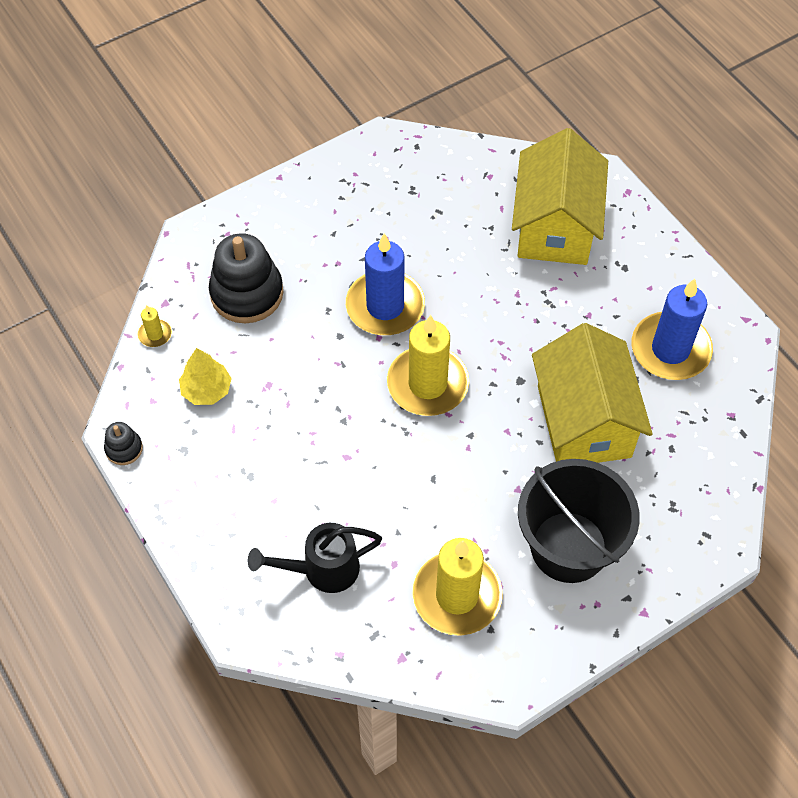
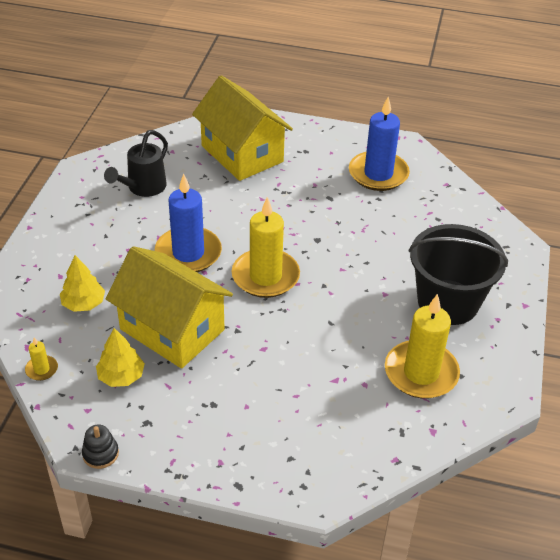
camera: 45 degrees left, 15 degrees down
black stacking toy [209,233,283,323] -> yellow tree [60,255,105,312]
black watering can [248,523,382,593] -> black watering can moved to [104,130,168,197]
yellow house [532,323,653,463] -> yellow house moved to [106,246,233,369]

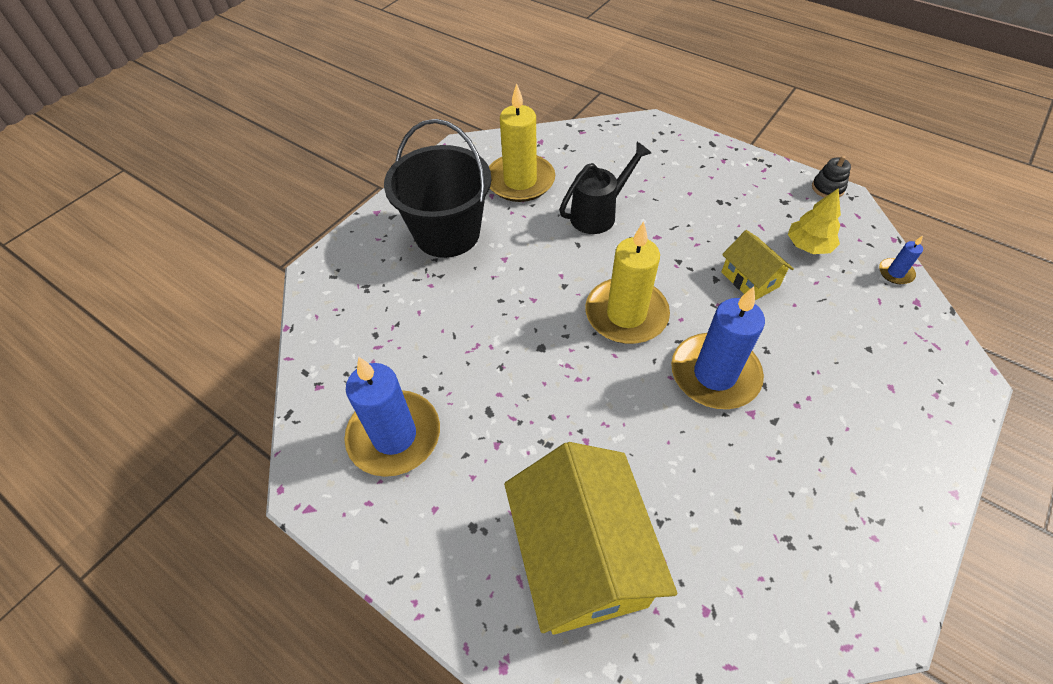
camera: 155 degrees left, 10 degrees up
yellow candle [25,337,58,381] -> blue candle [879,236,923,284]
yellow tree [60,255,105,312] -> none
black watering can [104,130,168,197] -> black watering can moved to [559,142,651,234]
yellow house [106,246,233,369] -> yellow house [721,230,794,300], size x0.50

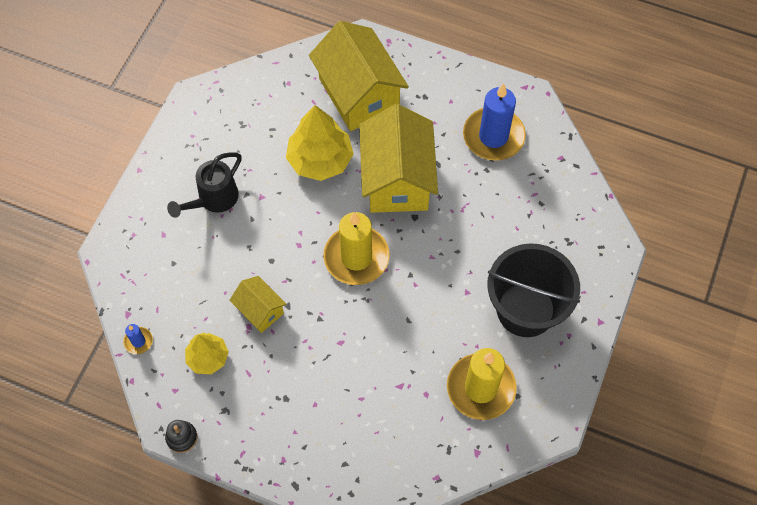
camera: 165 degrees right, 10 degrees up
black watering can [559,142,651,234] -> black watering can moved to [167,152,242,218]
blue candle [671,287,765,409] -> none
none -> yellow tree [286,105,354,181]
none -> yellow house [359,104,438,213]

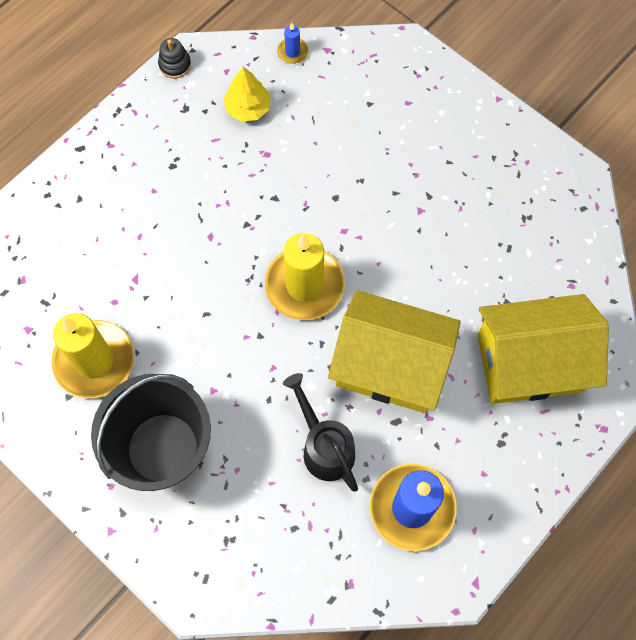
camera: 110 degrees right, 5 degrees up
black watering can [167,152,242,218] -> black watering can moved to [283,373,358,492]
yellow house [229,276,287,333] -> none
yellow tree [286,105,354,181] -> none

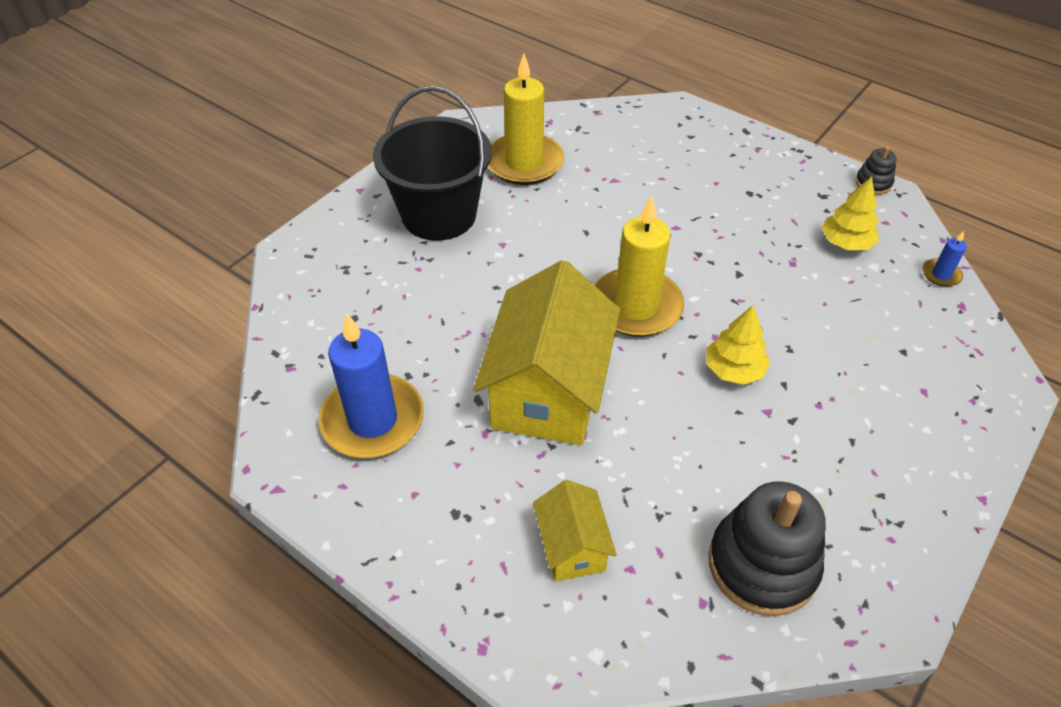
camera: 85 degrees right, 20 degrees down
black watering can [283,373,358,492] -> none
yellow house [478,294,609,404] -> yellow house [533,480,617,582], size x0.50
none -> yellow tree [706,305,770,385]
none -> black stacking toy [708,481,826,616]

